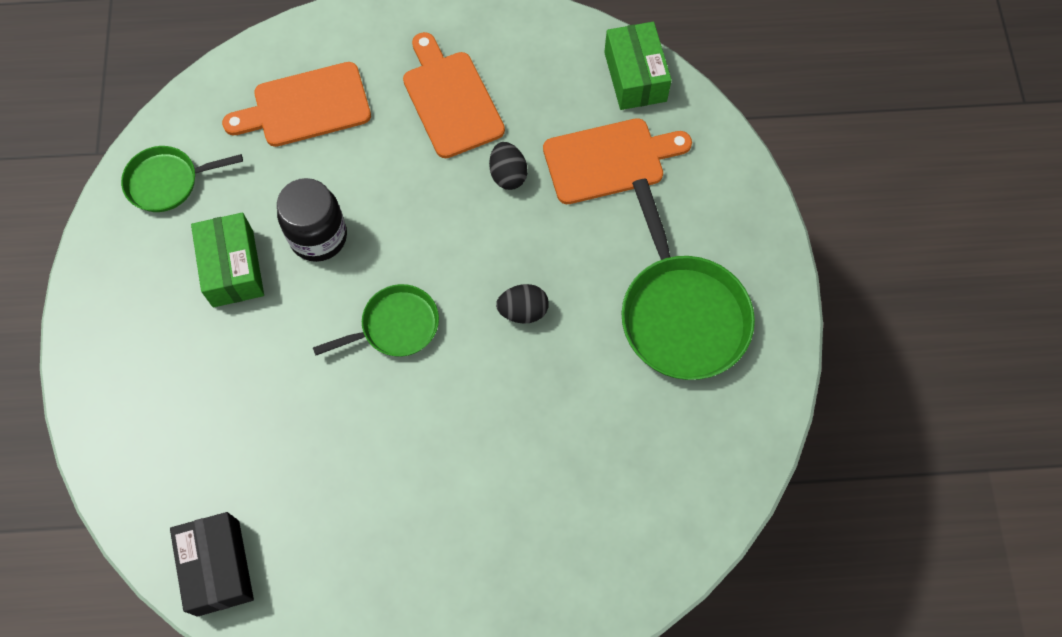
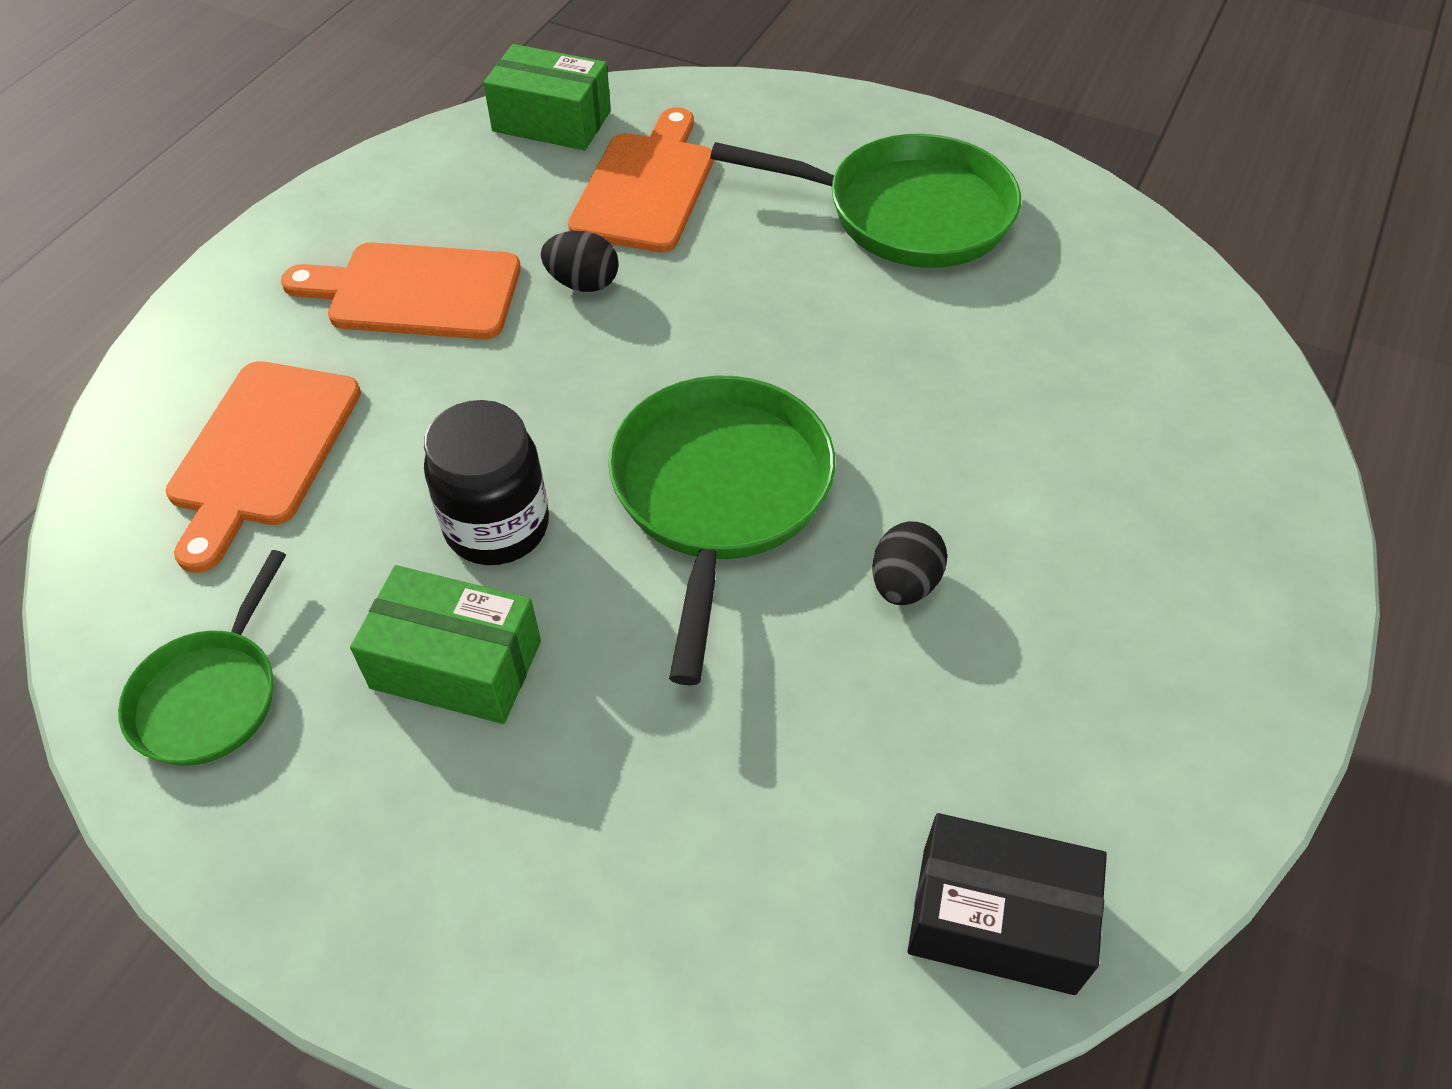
camera: 60 degrees left, 15 degrees down
green pan [313,284,439,357] -> green pan [608,375,835,685], size x1.71
black egg [496,284,549,324] -> black egg moved to [872,521,947,605]

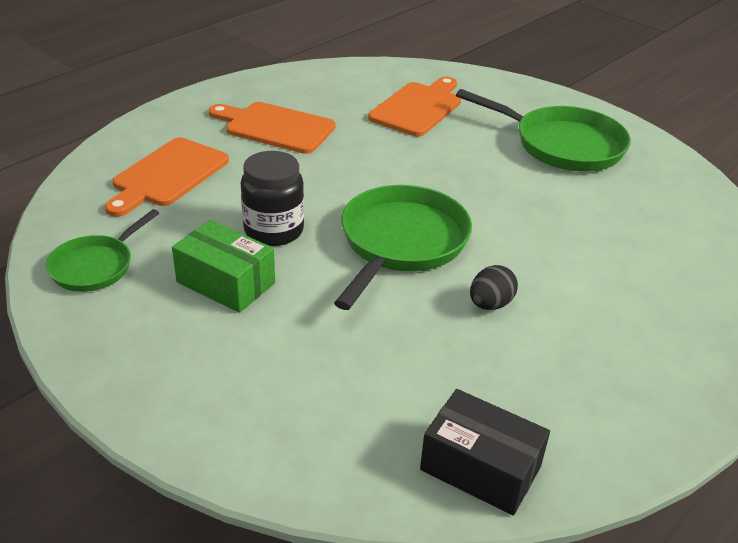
camera: 15 degrees right, 15 degrees down
green box [483,44,611,150] -> none
black egg [541,231,619,292] -> none

